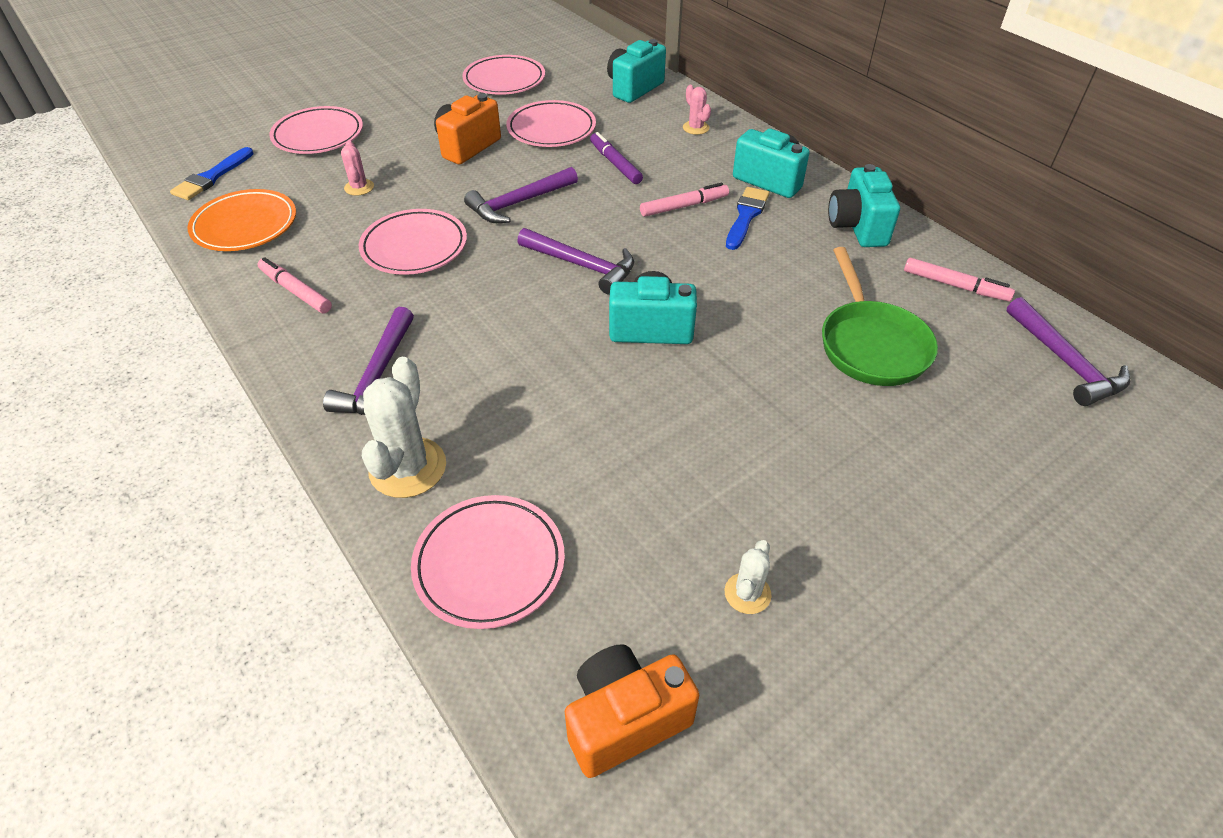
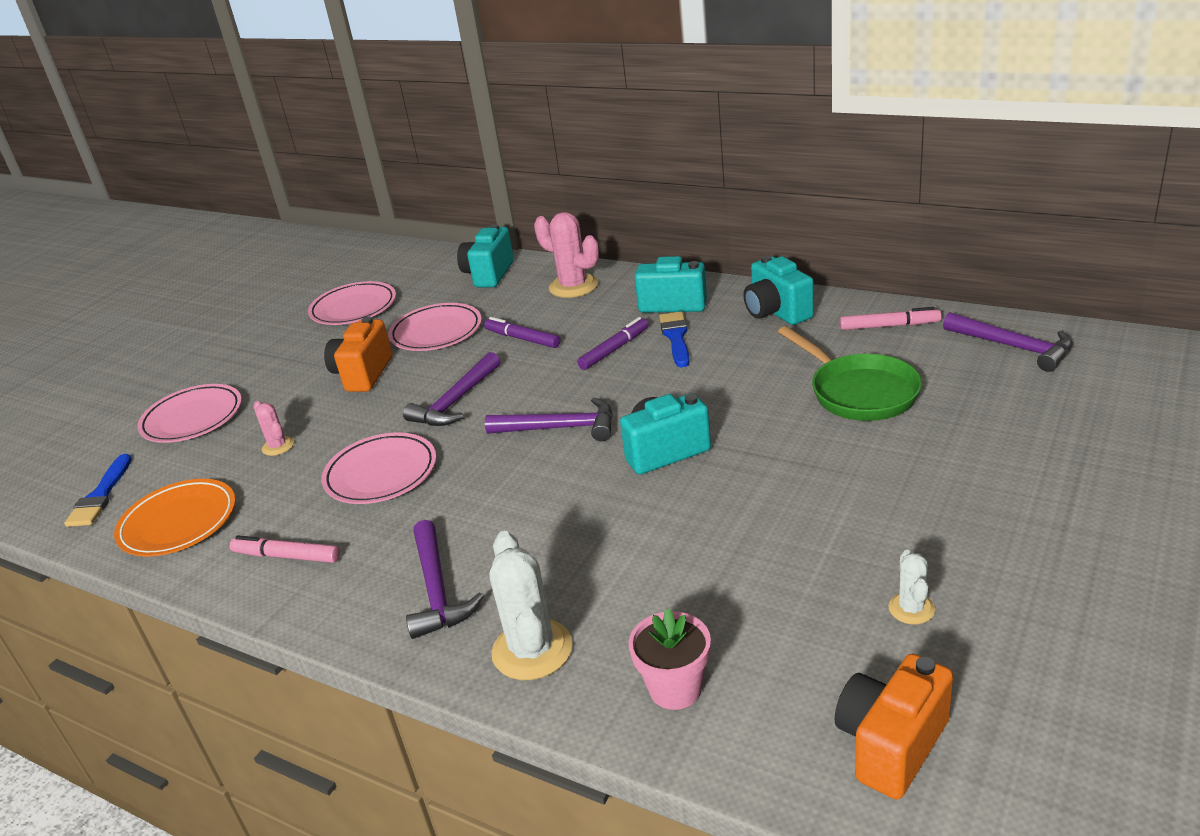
camera: 20 degrees left, 15 degrees down
pink plate [411,495,565,629] -> pink flower pot [628,609,711,710]
pink marker [640,183,729,217] -> purple marker [577,317,649,370]
pink cactus [683,85,711,135] -> pink cactus [534,212,599,298], size x1.86

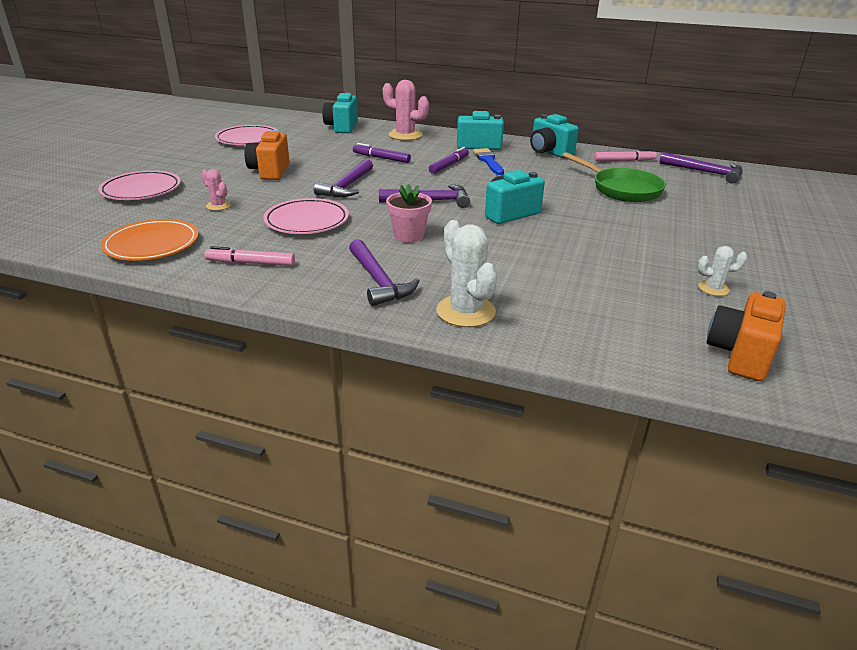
camera: 15 degrees left, 0 degrees up
blue brush [64,454,132,527] -> none
pink plate [388,303,482,351] -> none
pink flower pot [628,609,711,710] -> pink flower pot moved to [386,184,432,243]
white cactus [888,550,935,624] -> white cactus turned 75 degrees counterclockwise [697,246,748,296]

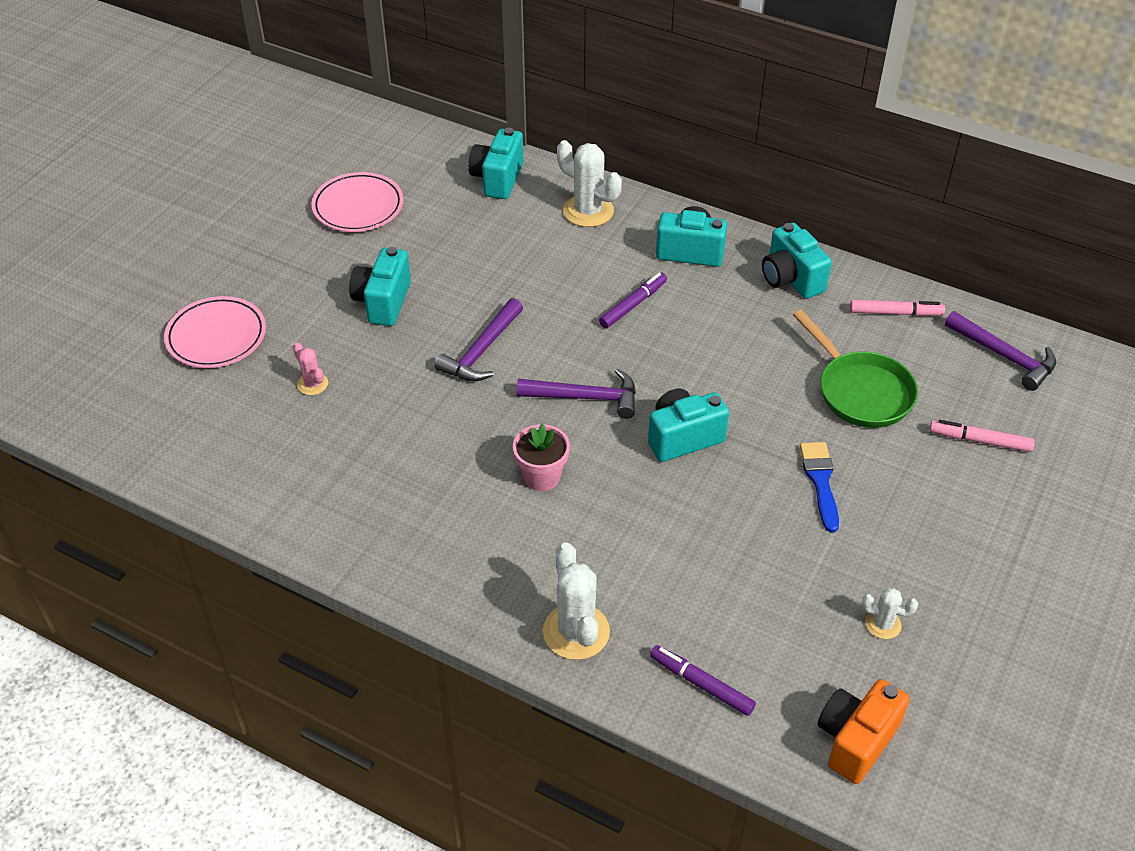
camera: 10 degrees right, 15 degrees up
orange plate [101,219,199,261] -> none
pink marker [204,246,295,266] -> pink marker moved to [929,420,1035,452]
orange camera [245,130,290,180] -> turquoise camera [349,247,411,326]
pink plate [263,198,349,234] -> none
purple hammer [349,239,419,306] -> none
purple marker [353,143,411,163] -> purple marker moved to [650,645,756,716]
pink cactus [383,80,429,140] -> white cactus [557,140,622,227]
blue brush [473,148,504,175] -> blue brush moved to [800,442,839,532]

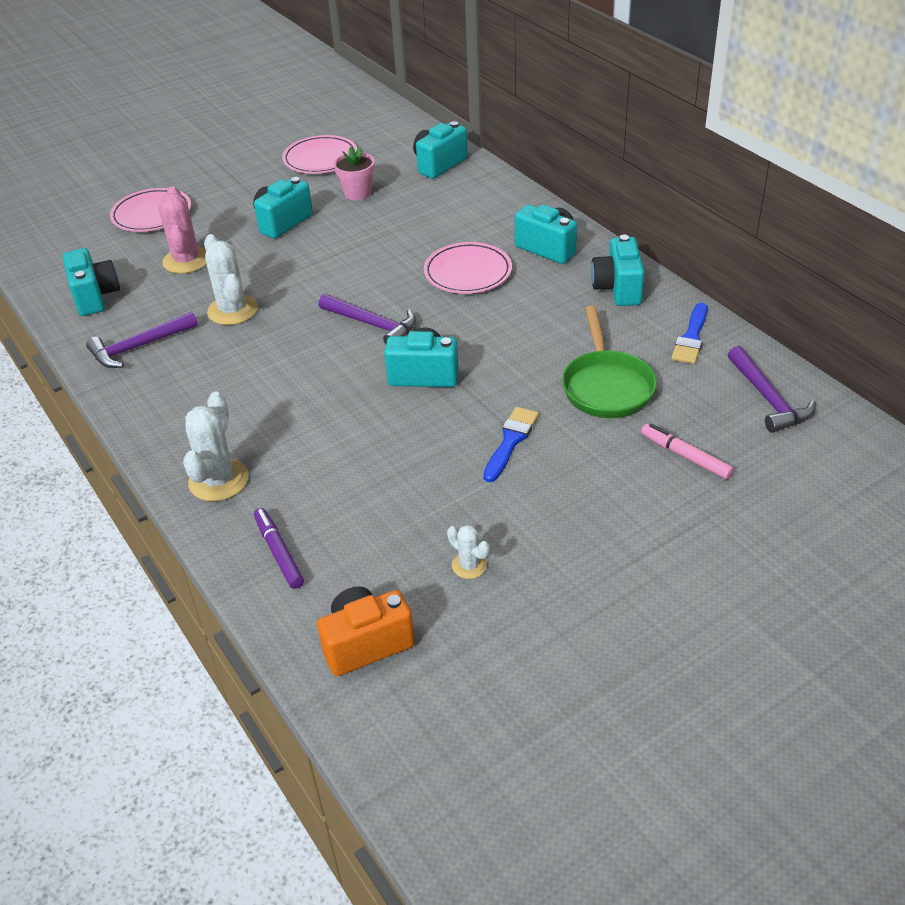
camera: 30 degrees right, 5 degrees down
pink cactus [293,342,328,395] -> pink cactus [158,186,207,274], size x1.86
purple hammer [435,298,523,381] -> purple hammer moved to [86,312,198,368]
pink flower pot [513,423,570,491] -> pink flower pot moved to [334,146,375,201]
white cactus [557,140,622,227] -> white cactus moved to [204,234,258,325]
purple marker [599,273,667,328] -> pink plate [424,242,512,294]
pink marker [850,300,945,316] -> blue brush [671,303,708,364]
none -> turquoise camera [63,248,120,316]

